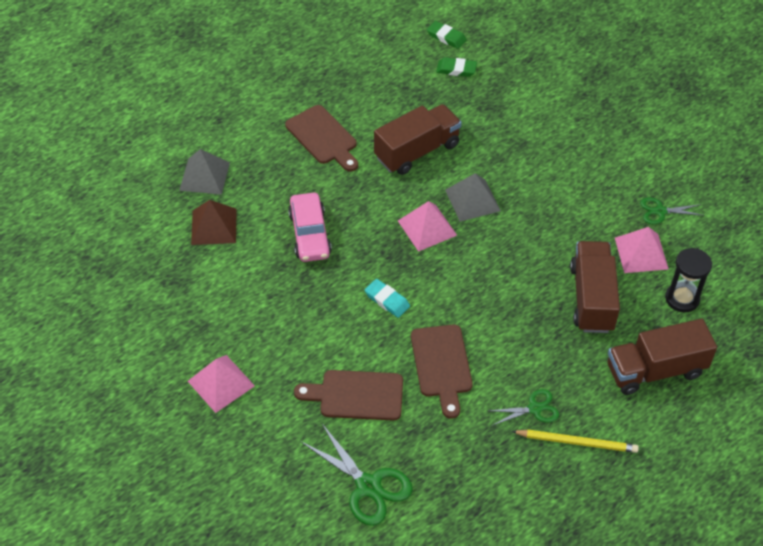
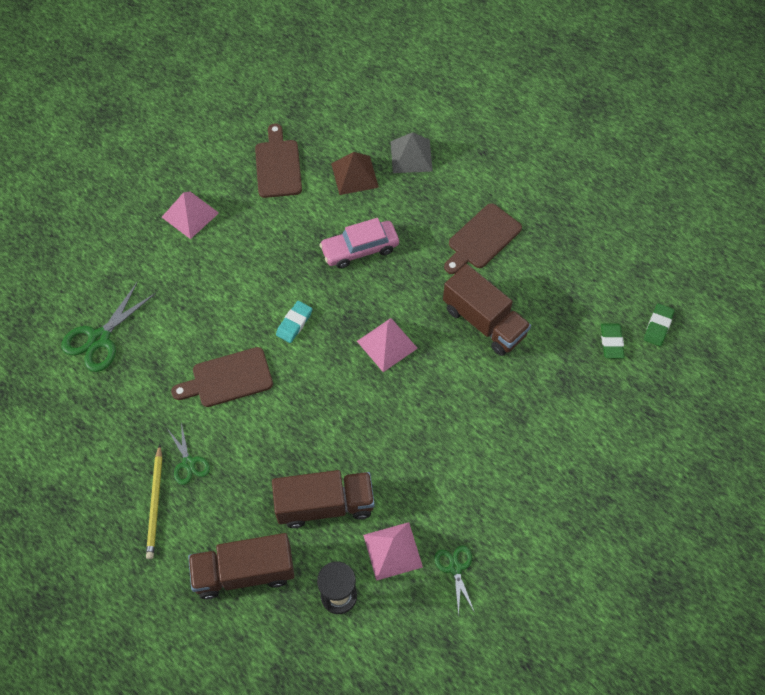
camera: 80 degrees right, 10 degrees up
brown cutting board [294,370,403,421] -> brown cutting board moved to [255,123,302,198]
grey pyramid [445,173,501,222] -> none
brown truck [607,319,717,395] -> brown truck turned 75 degrees counterclockwise [188,533,295,600]

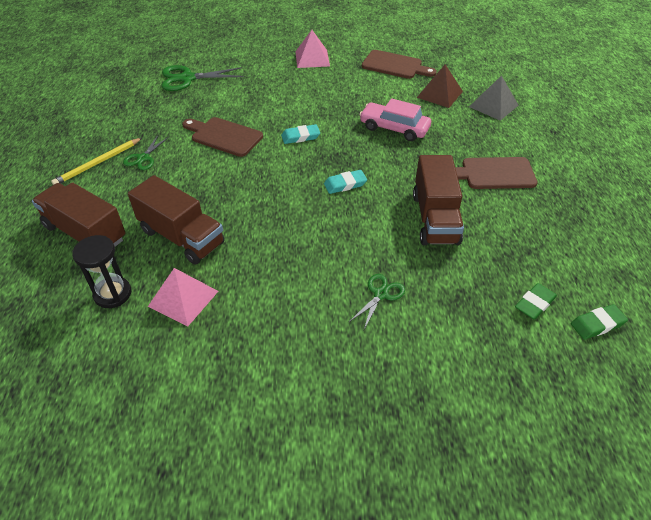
camera: 45 degrees right, 15 degrees down
brown cutting board [255,123,302,198] -> brown cutting board turned 75 degrees clockwise [362,50,437,79]
pink pyramid [357,318,418,372] -> turquoise eraser [324,170,367,194]
green scissors [434,545,475,616] -> green scissors moved to [349,274,405,329]

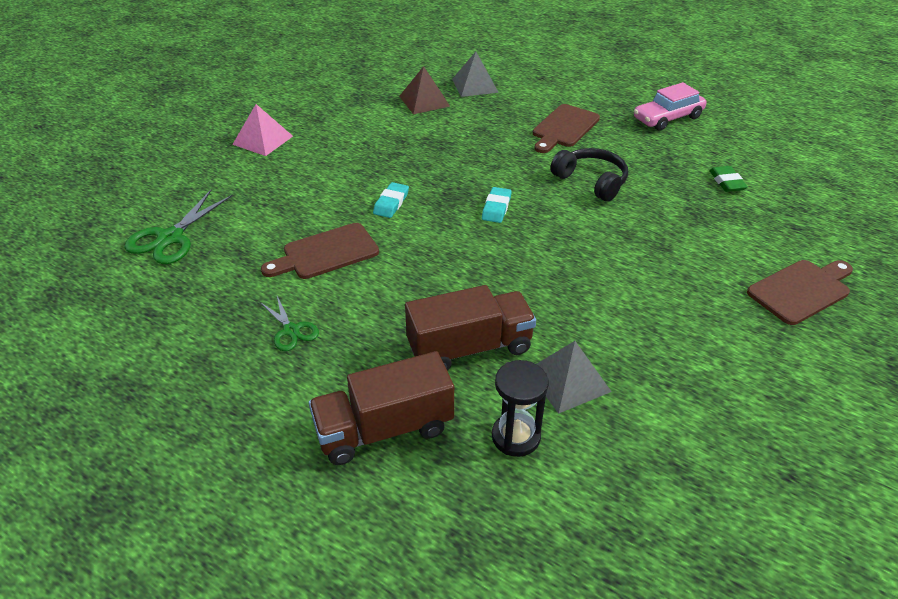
camera: 55 degrees left, 5 degrees down
yellow pencil [51,138,142,185] -> none
pink pyramid [148,268,218,327] -> grey pyramid [537,341,612,414]
green scissors [349,274,405,329] -> none
pink car [359,98,431,141] -> pink car moved to [634,82,707,131]
brown cutting board [362,50,437,79] -> brown cutting board moved to [747,260,853,325]
brown truck [413,155,464,245] -> black headphones [550,148,628,202]
green eraser [571,304,628,340] -> none

